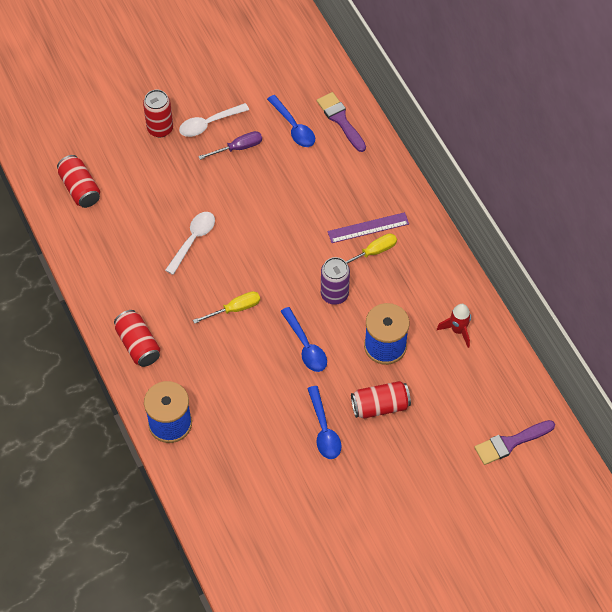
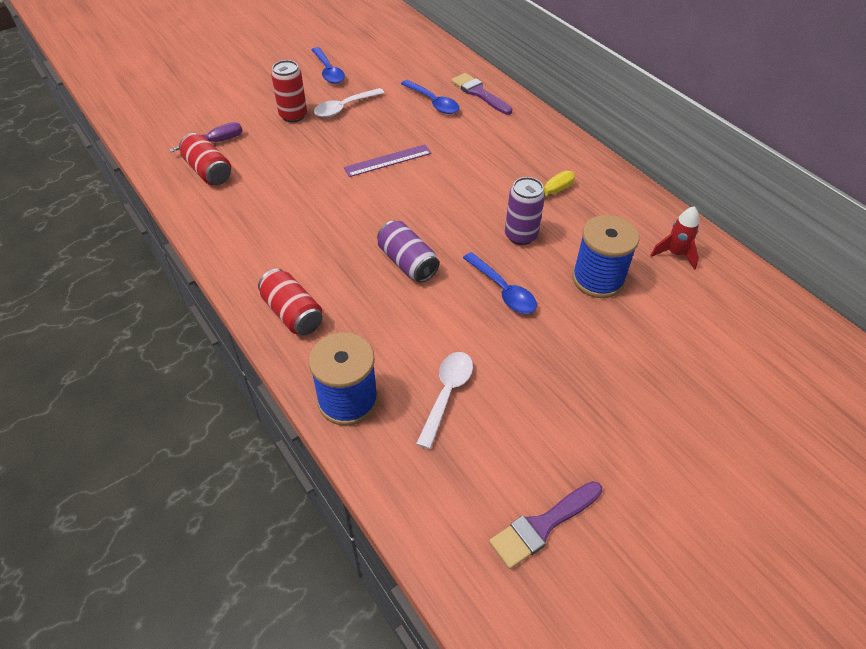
camera: 10 degrees left, 10 degrees down
white spoon [165,212,215,275] -> white spoon moved to [416,352,473,449]
yellow screwdriver [193,291,260,324] -> purple can [377,221,439,282]
purple screwdriver [198,131,262,160] -> purple screwdriver moved to [169,122,242,152]
blue spoon [307,386,342,459] -> blue spoon moved to [311,47,345,84]
purple ruler [328,212,409,243] -> purple ruler moved to [344,144,432,177]
red can [351,381,411,419] -> none
purple brush [474,420,555,465] -> purple brush moved to [489,481,602,569]

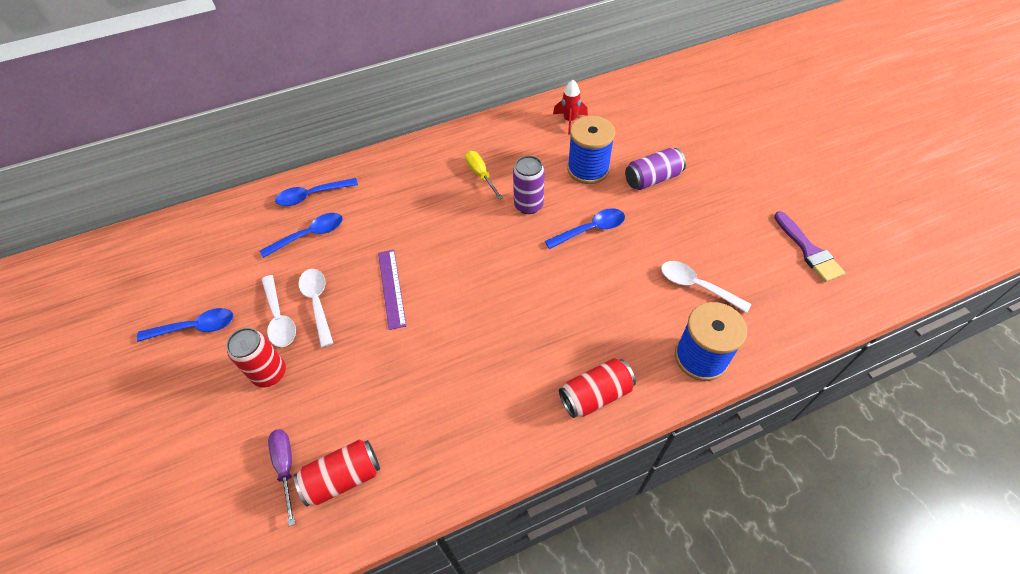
camera: 75 degrees left, 5 degrees up
purple can [377,221,439,282] -> purple can moved to [625,148,686,190]
purple brush [451,73,512,115] -> blue spoon [275,178,358,206]
none -> white spoon [298,269,333,347]

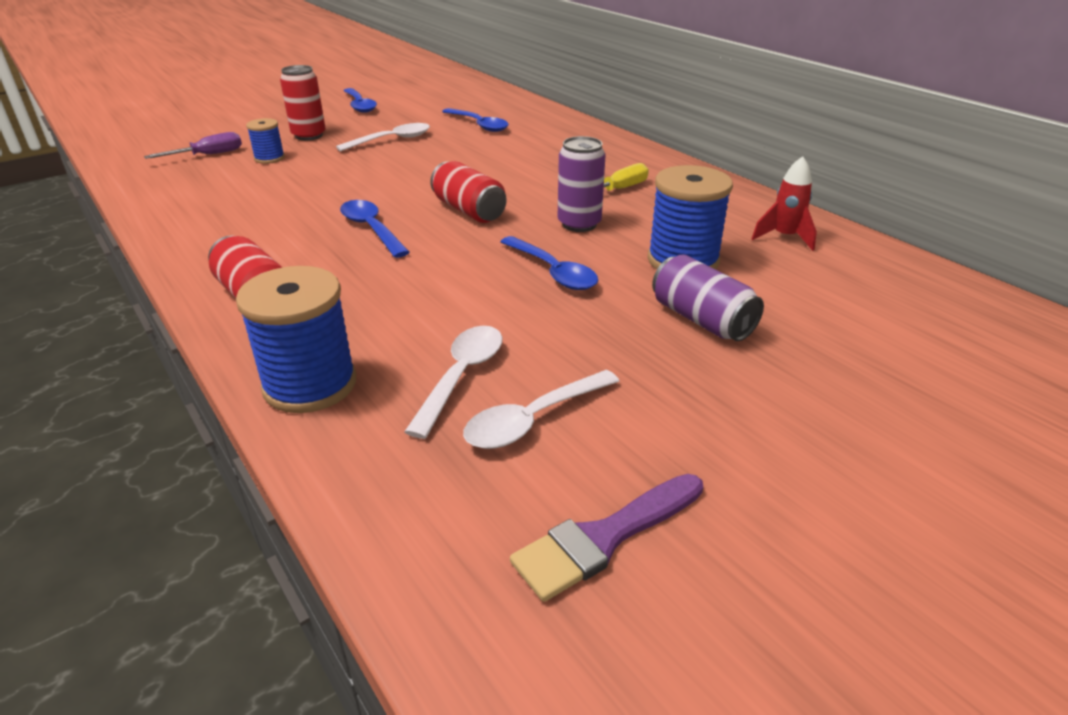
camera: 75 degrees right, 20 degrees down
white spoon [261,275,296,347] -> white spoon moved to [463,370,620,449]
blue spoon [275,178,358,206] -> blue spoon moved to [340,200,410,258]
red can [294,439,380,507] -> red can moved to [430,161,507,223]
purple ruler [378,250,406,330] -> none
none -> blue spool [246,118,285,164]

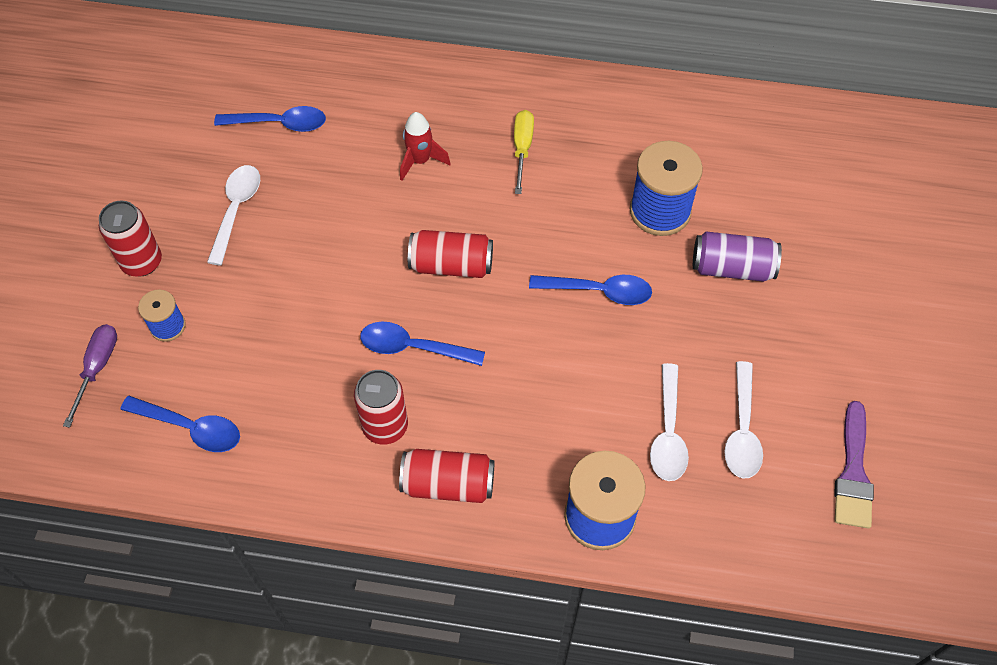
camera: 45 degrees left, 25 degrees up
blue spoon [344,88,377,113] -> blue spoon moved to [120,396,240,452]
white spoon [404,326,503,439] -> white spoon turned 150 degrees counterclockwise [650,363,689,481]
purple can [558,136,606,232] -> none
red rocket [752,156,817,251] -> red rocket moved to [400,112,451,181]
none -> red can [354,370,408,445]

